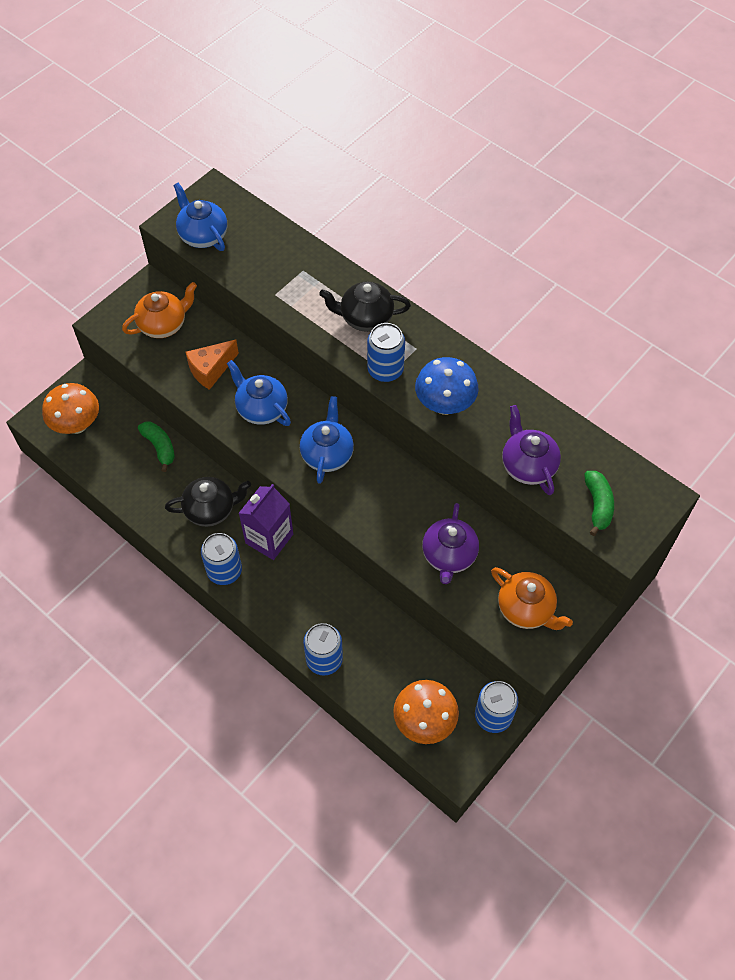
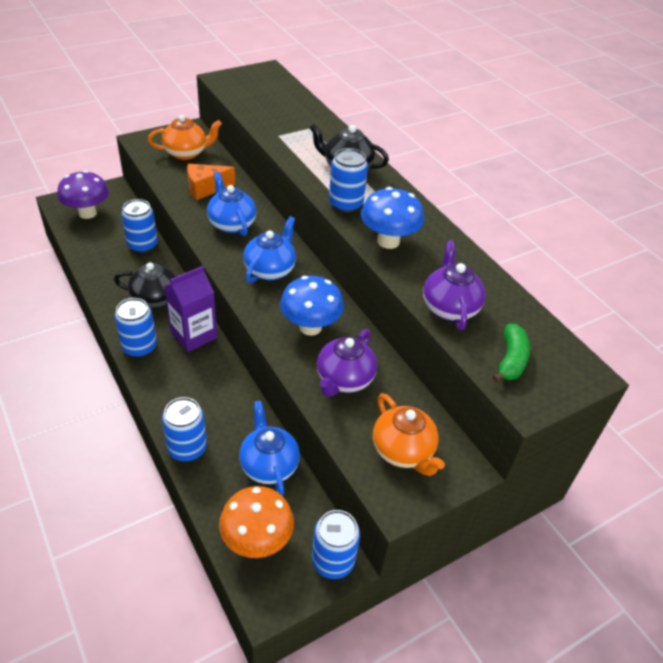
camera: 15 degrees right, 15 degrees down
orange mushroom [42,383,99,434] -> purple mushroom [57,170,109,219]
green banana [138,422,175,472] -> blue can [121,199,158,253]
blue teapot [173,183,227,251] -> blue teapot moved to [239,400,300,496]
none -> blue mushroom [280,276,344,336]

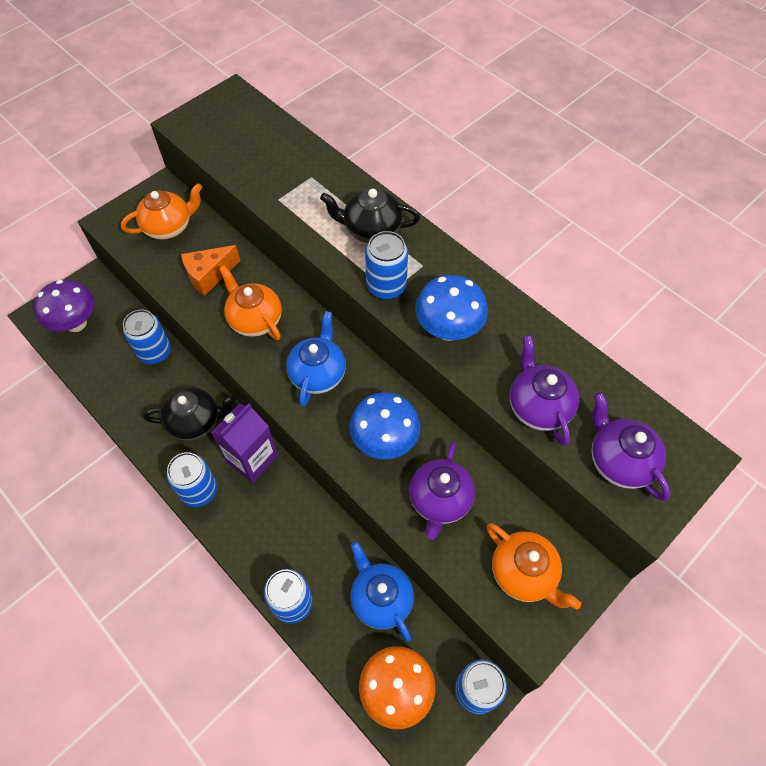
camera: 10 degrees left, 15 degrees up
blue teapot [207,172,256,236] -> orange teapot [219,265,282,340]
green banana [492,324,530,382] -> purple teapot [591,392,671,501]

